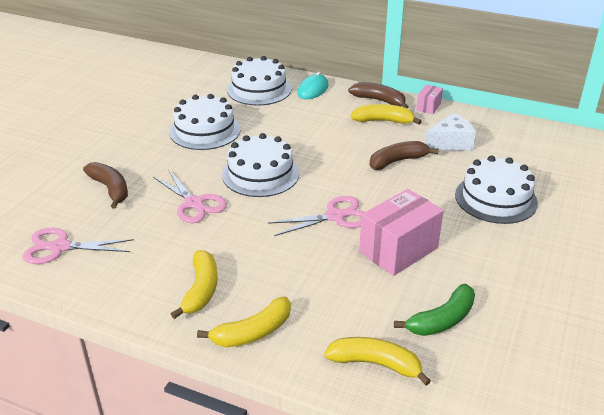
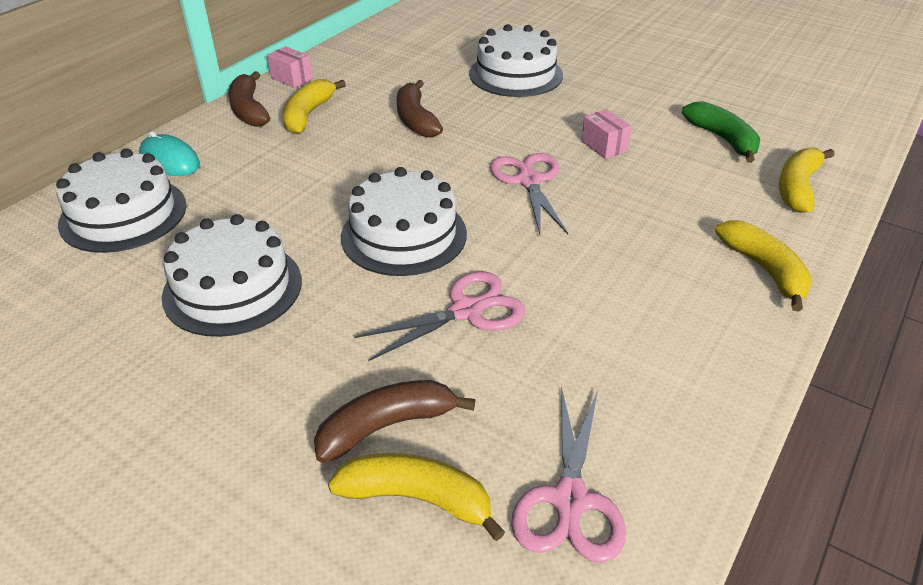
camera: 80 degrees left, 5 degrees up
yellow banana [171,250,218,319] -> yellow banana moved to [328,453,505,541]
brown banana [348,82,408,109] -> brown banana turned 60 degrees counterclockwise [228,71,270,127]
pink box [359,189,444,276] -> pink box [581,109,632,159], size x0.49
white cheese [425,113,476,151] -> none

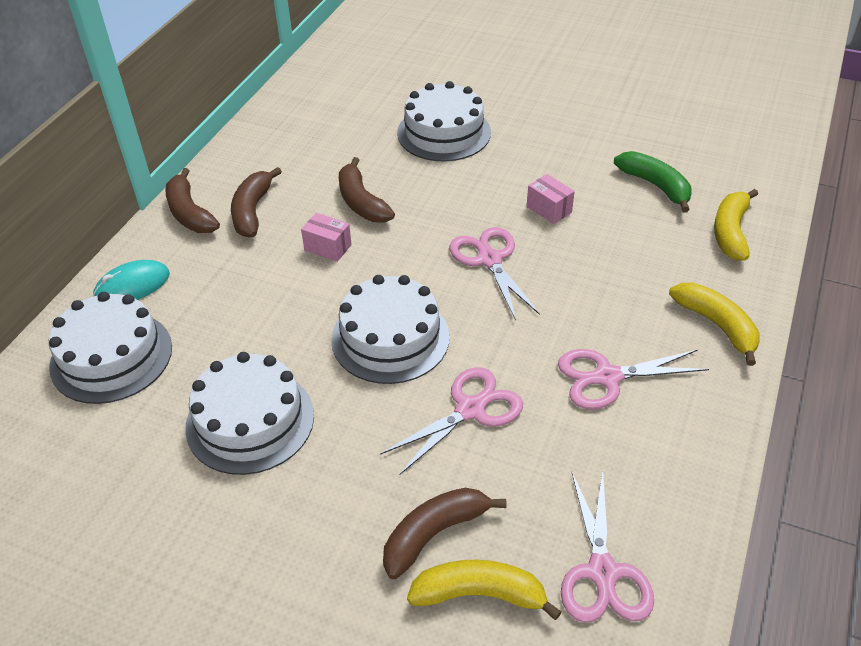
camera: 10 degrees left, 5 degrees up
turquoise mouse [139,131,200,176] -> turquoise mouse turned 60 degrees counterclockwise [93,260,170,300]
pink box [267,46,313,88] -> pink box moved to [301,213,352,262]
yellow banana [283,79,346,134] -> brown banana [231,167,282,238]
none -> pink scissors [558,349,709,409]

